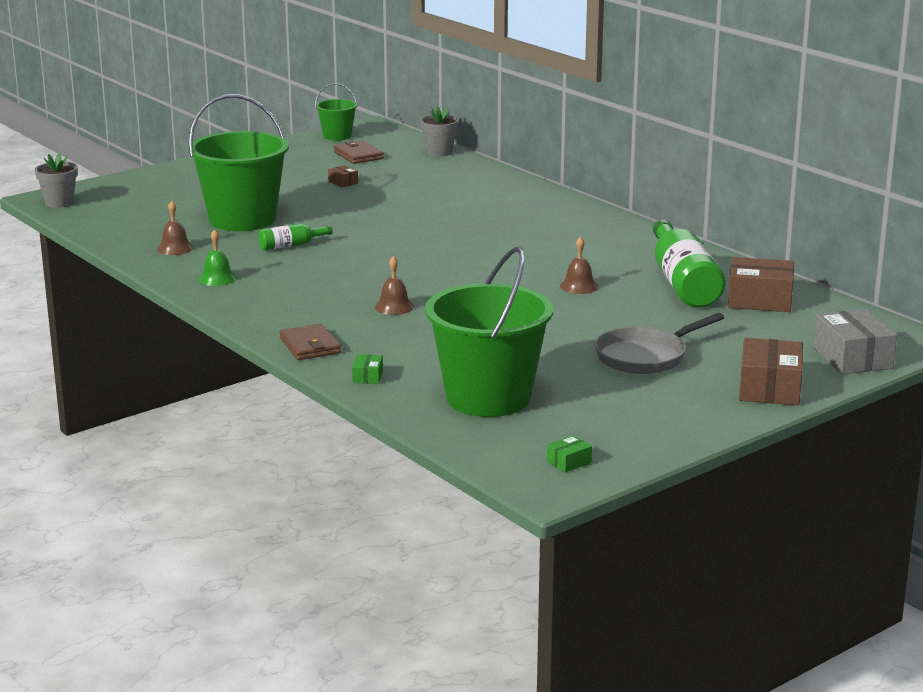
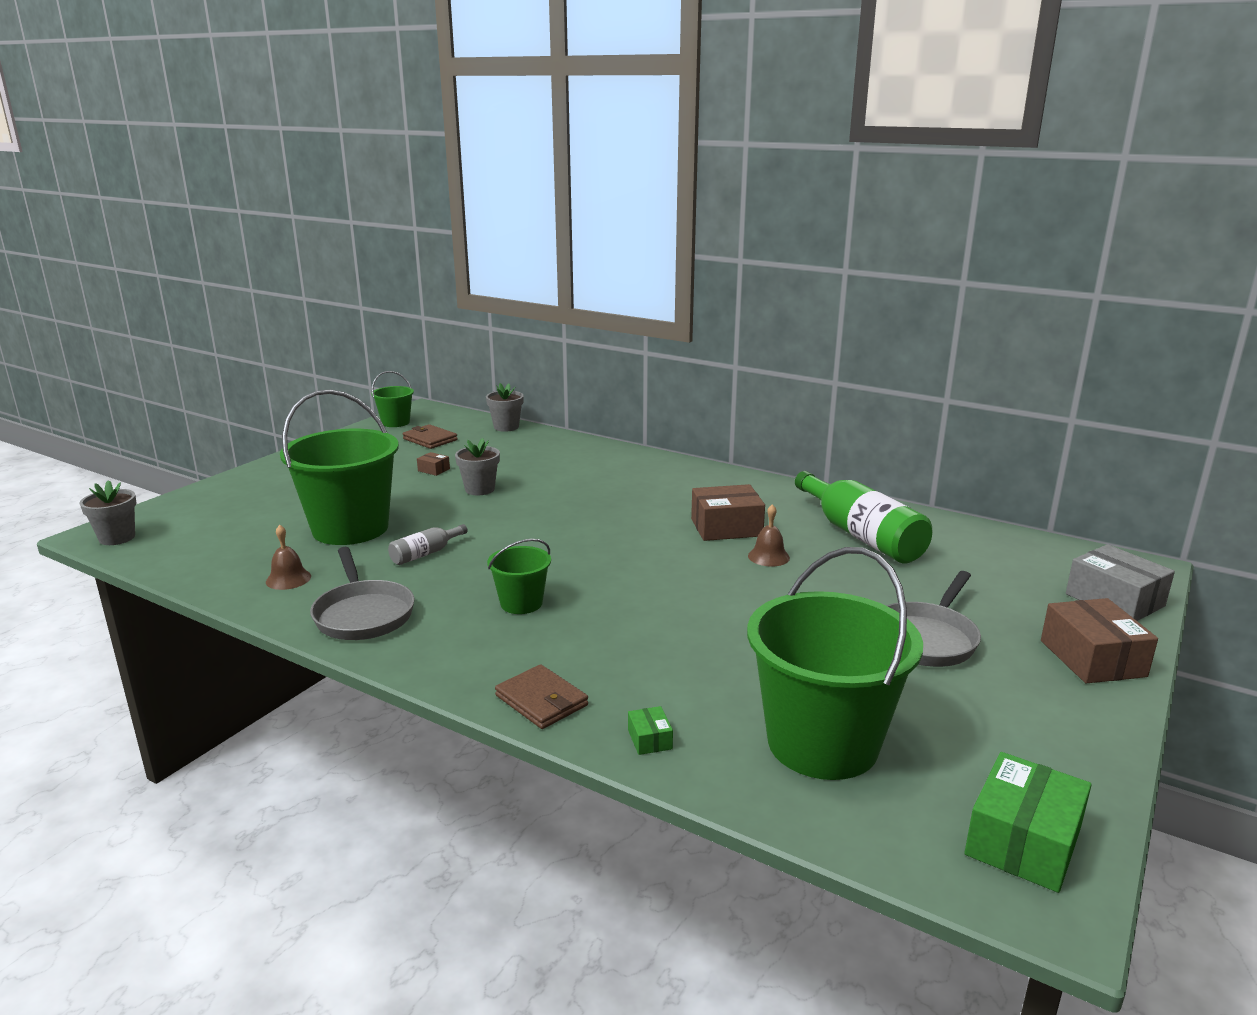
camera: 20 degrees left, 0 degrees up
green bell [199,229,237,286] -> grey pan [310,547,415,640]
green bottle [258,224,333,251] -> grey bottle [388,524,468,565]
brown bell [375,256,414,315] -> none
green box [547,435,592,473] -> green box [964,752,1092,893], size x2.18
brown box [728,257,794,312] -> brown box moved to [691,484,765,541]
none -> grey flower pot [455,438,500,495]
none -> green bucket [487,539,551,614]

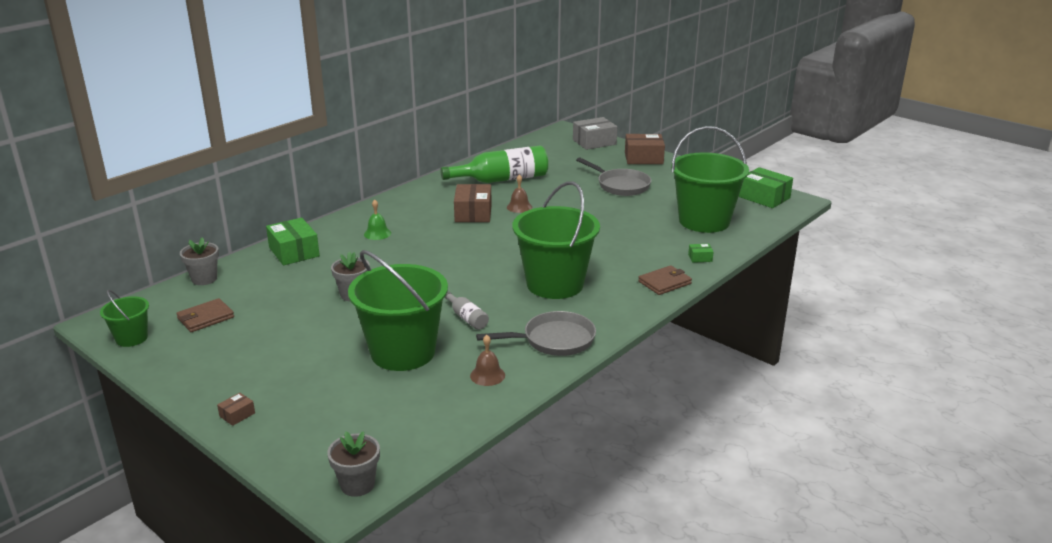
camera: 80 degrees left, 5 degrees up
brown box [417,452,450,476] -> brown box moved to [217,393,255,426]
green bucket [487,539,551,614] -> green bucket [513,181,600,299], size x2.07
none -> green box [266,218,320,265]
none -> green bell [364,200,391,240]

